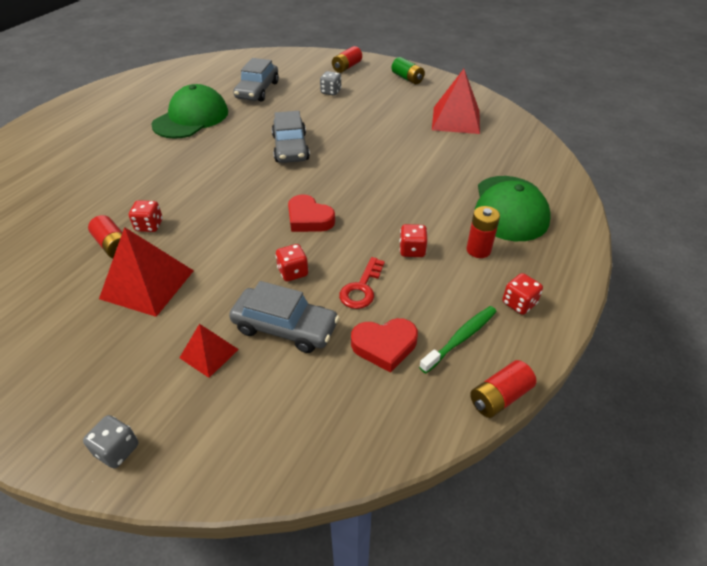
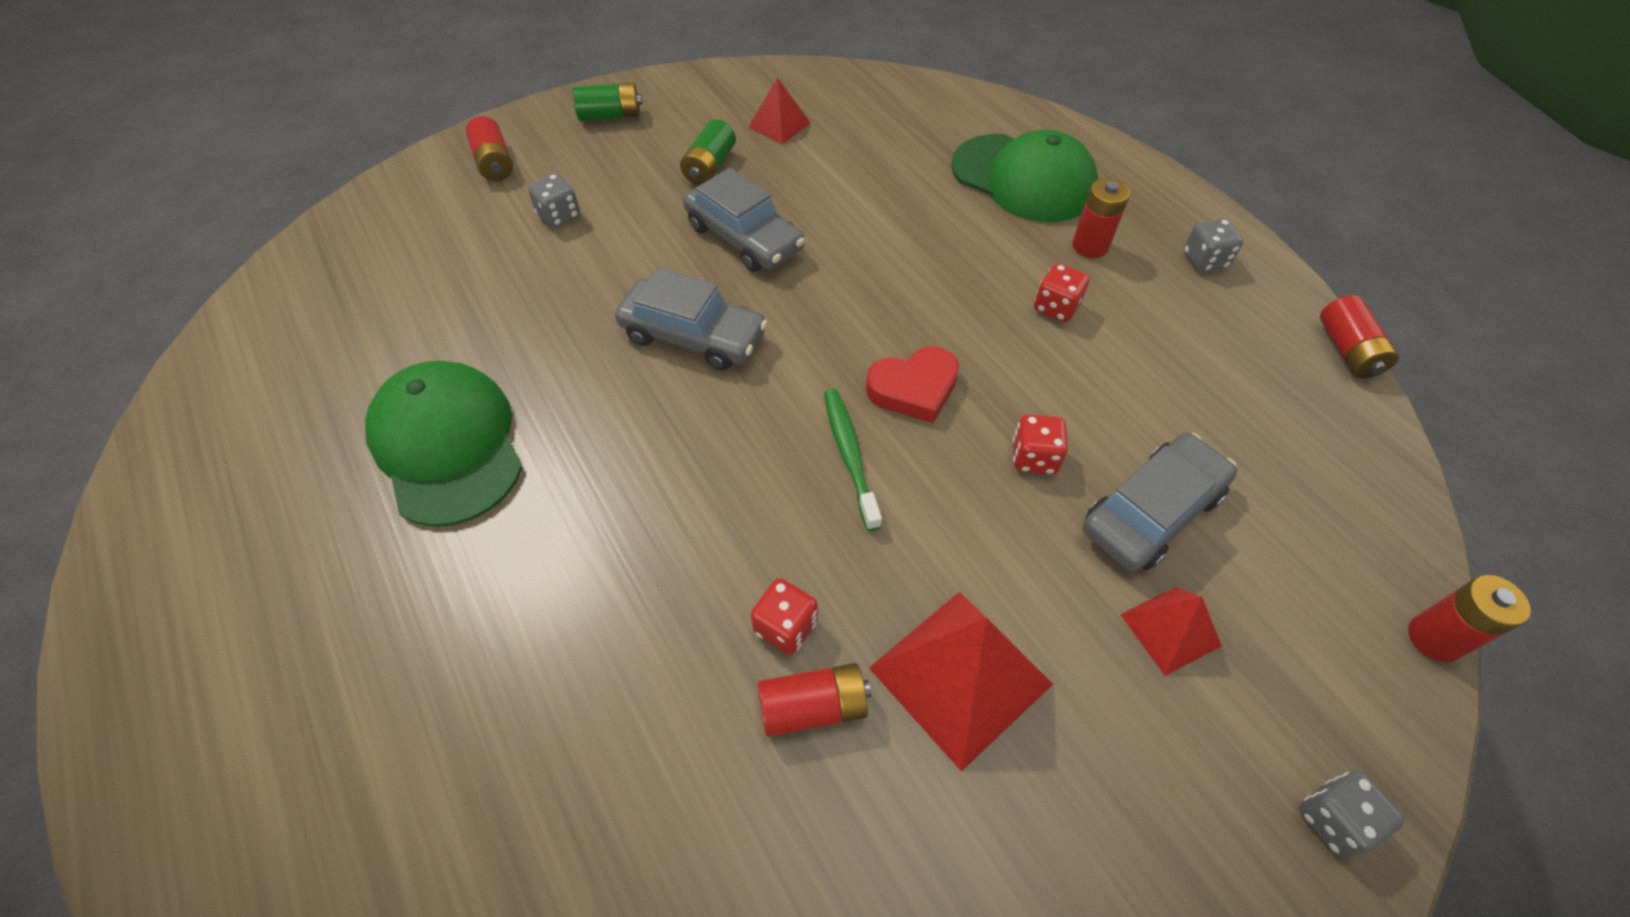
camera: 60 degrees left, 10 degrees up
grey car [233,58,279,102] -> grey car moved to [683,168,805,272]
red key [339,257,385,309] -> none
red heart [351,318,418,373] -> none
green toothbrush [419,306,497,373] -> green toothbrush moved to [824,389,882,531]
red pyramid [432,69,480,134] -> red pyramid [748,77,810,144], size x0.56
red dice [503,273,543,315] -> grey dice [1184,219,1243,272]
none -> green battery [680,119,736,185]
none -> red battery [1408,575,1531,662]

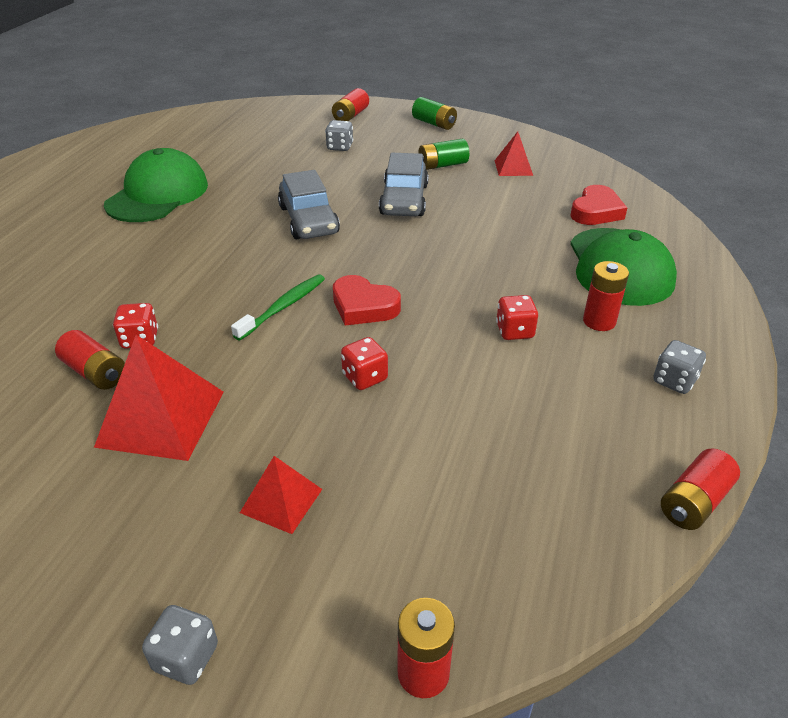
camera: 50 degrees right, 15 degrees down
grey car [1083,433,1237,571] -> none
none -> red heart [570,185,627,225]

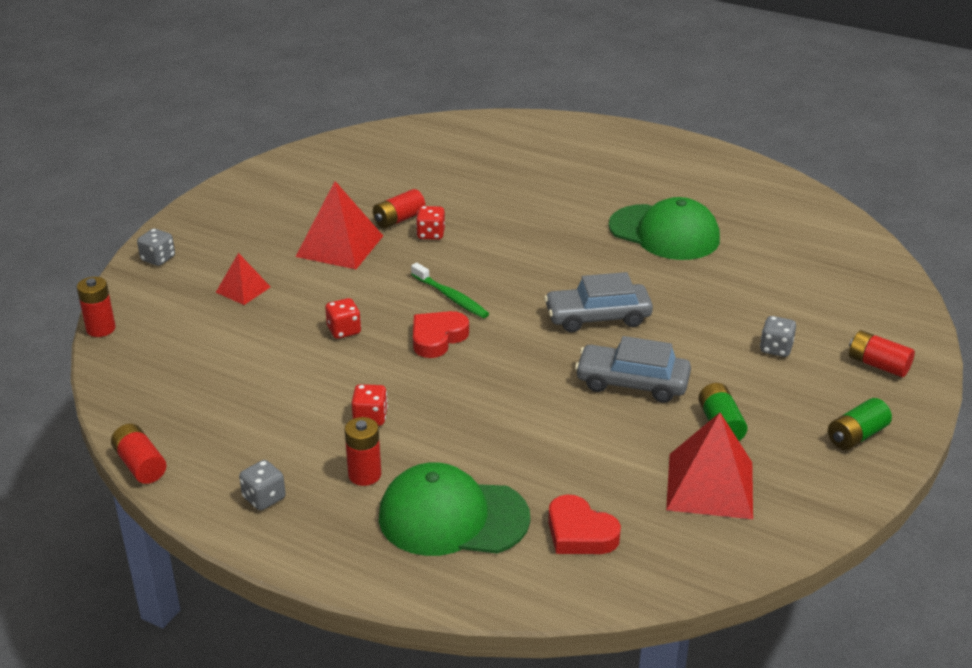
camera: 100 degrees right, 5 degrees down
red pyramid [494,131,533,176] -> red pyramid [666,413,753,519], size x1.79

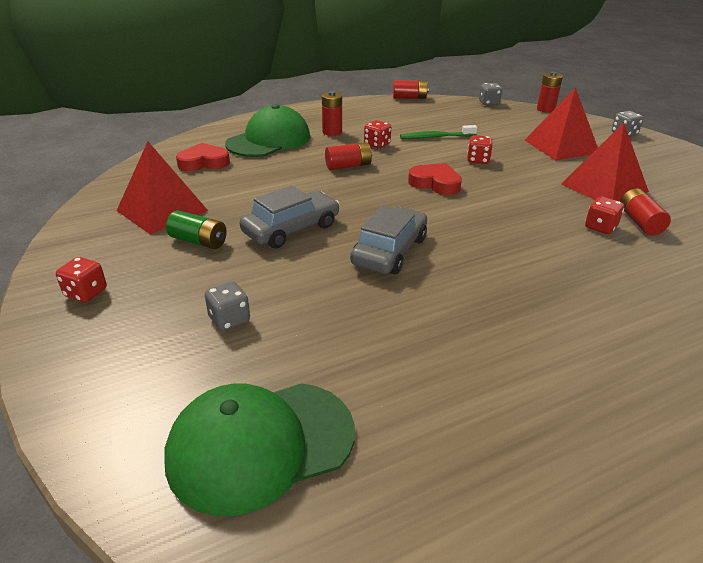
camera: 125 degrees right, 0 degrees up
red pyramid [216,253,270,305] -> red pyramid [525,87,598,160], size x1.79
grey dice [239,460,286,511] -> grey dice moved to [479,83,502,105]
green toothbrush [411,263,489,318] -> green toothbrush moved to [400,125,477,139]
red heart [413,311,469,358] -> red heart turned 45 degrees counterclockwise [408,163,462,195]
green cap [609,197,720,260] -> green cap moved to [164,383,355,516]
green battery [828,398,892,450] -> red dice [56,257,107,302]
red battery [849,330,915,377] -> red battery moved to [325,142,372,170]

